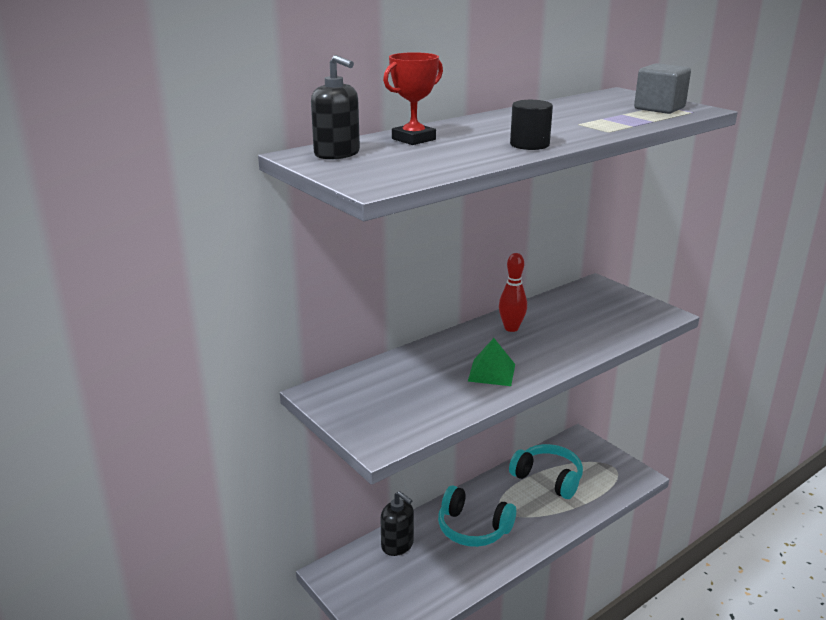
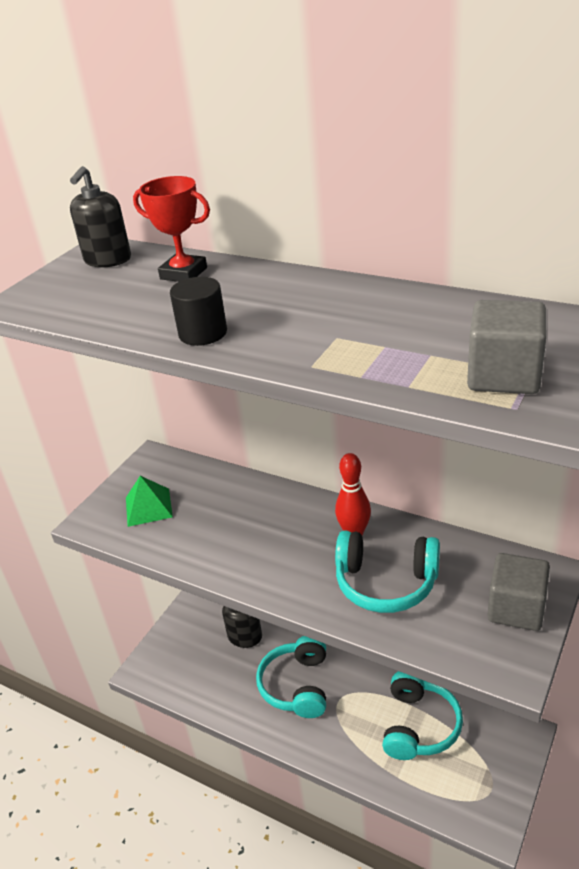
camera: 70 degrees right, 10 degrees up
green pyramid [468,338,515,386] -> green pyramid moved to [126,476,173,527]
none -> turquoise headphones [335,530,440,613]
none -> grey cube [487,553,550,631]

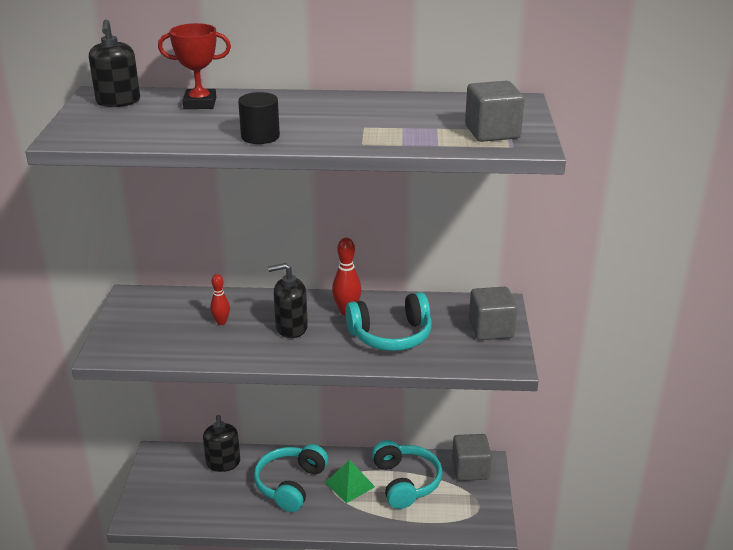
camera: 30 degrees left, 5 degrees down
green pyramid [126,476,173,527] -> green pyramid moved to [325,460,375,503]
turquoise headphones [256,636,326,718] -> turquoise headphones turned 45 degrees clockwise [254,444,328,512]
none -> red bowling pin [210,274,230,325]
none -> black soap dispenser [268,263,308,338]
none -> grey cube [452,434,492,481]

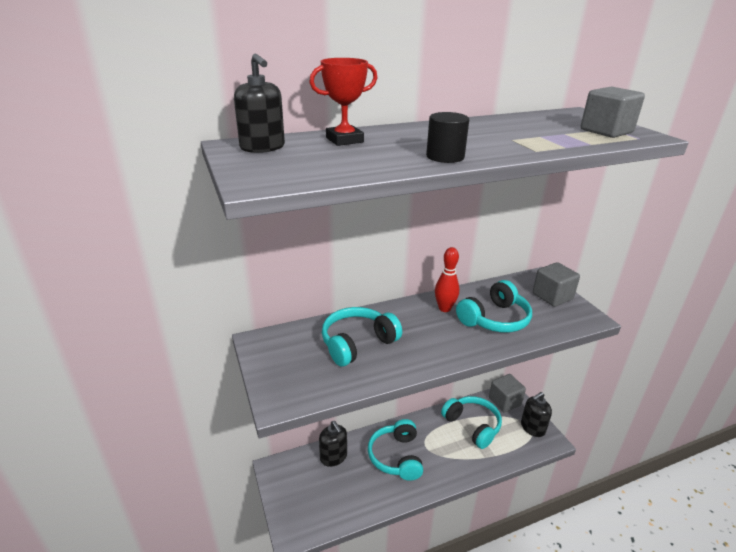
camera: 25 degrees left, 0 degrees up
red bowling pin [210,274,230,325] -> turquoise headphones [322,307,402,366]
black soap dispenser [268,263,308,338] -> black soap dispenser moved to [521,392,552,437]
green pyramid [325,460,375,503] -> none

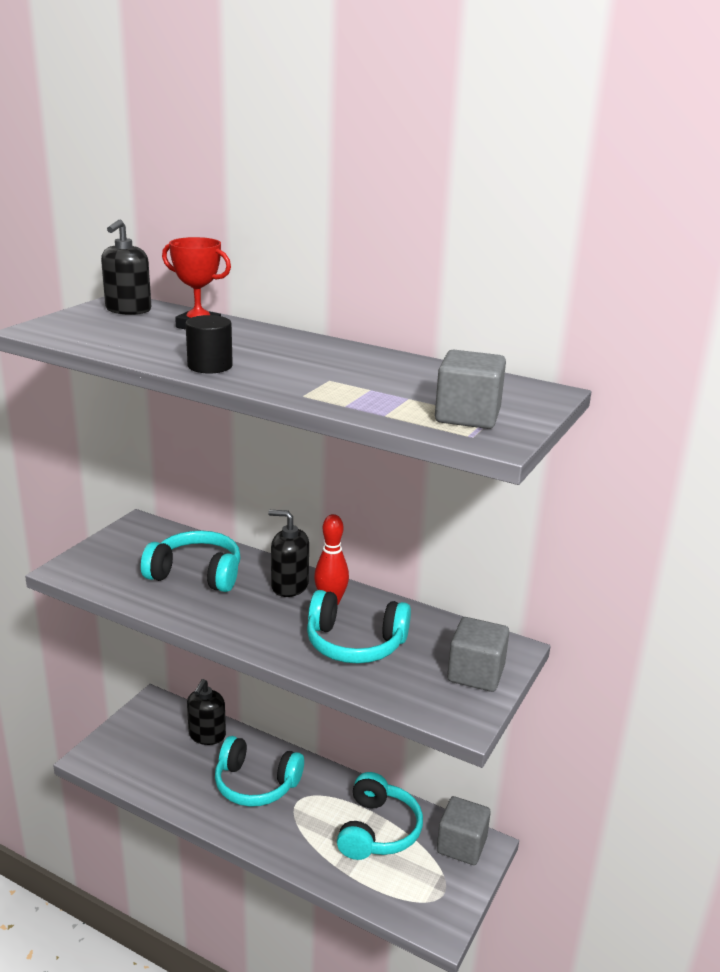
camera: 50 degrees right, 5 degrees down
turquoise headphones [368,419,423,481] -> turquoise headphones turned 120 degrees counterclockwise [215,736,304,807]
black soap dispenser [521,392,552,437] -> black soap dispenser moved to [268,510,309,597]

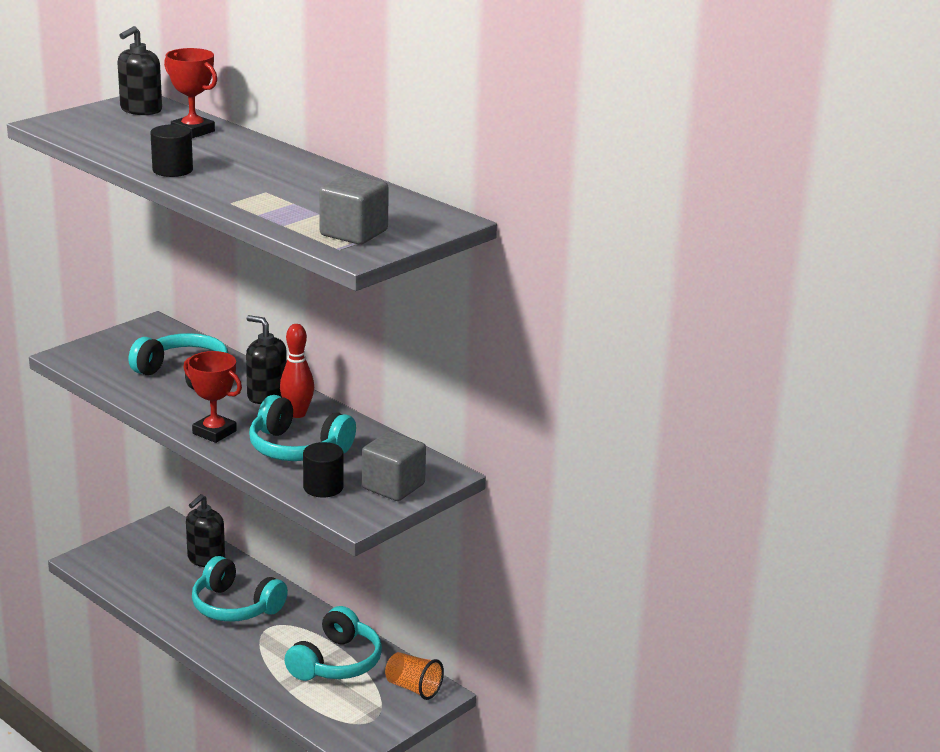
camera: 15 degrees right, 0 degrees up
grey cube [437,796,491,865] -> orange cup [385,652,444,700]
none -> red trophy [184,351,242,443]
none -> black cylinder [303,442,343,497]

